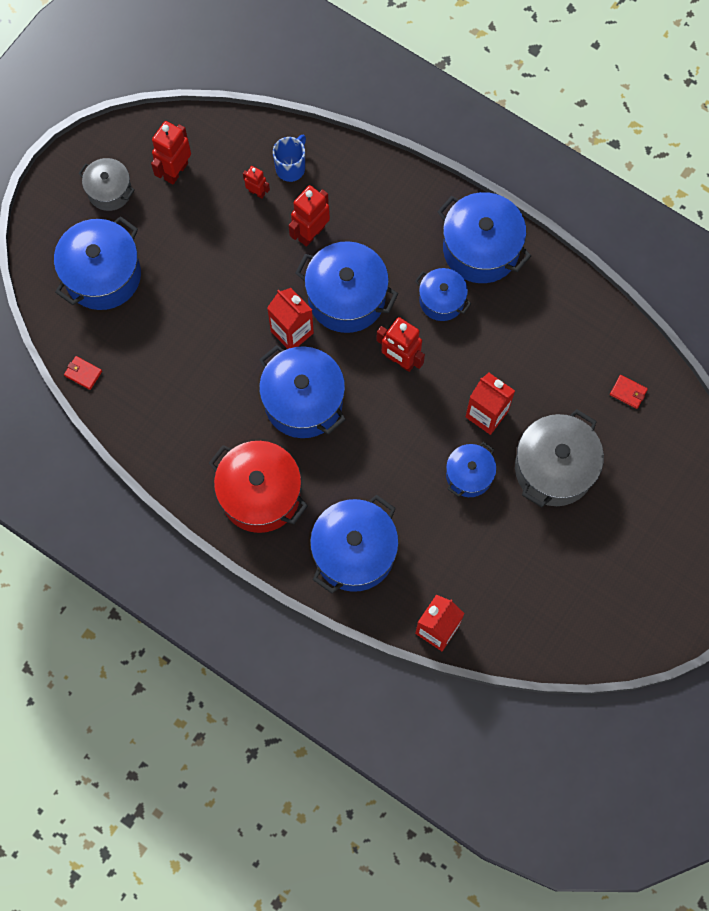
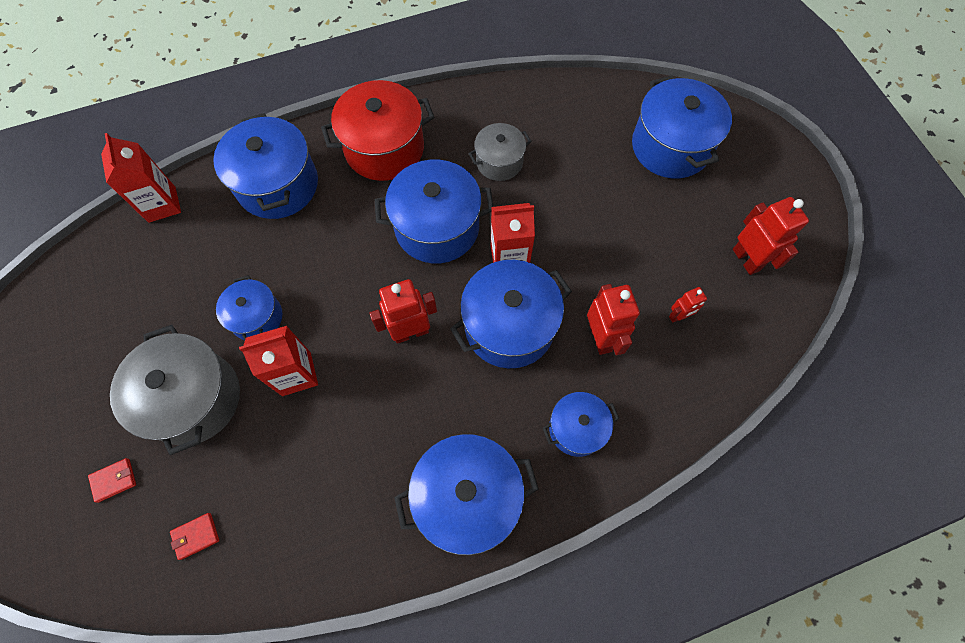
camera: 125 degrees right, 5 degrees down
red wallet [64,356,102,390] -> red wallet moved to [88,458,136,503]
grey pot [78,158,135,211] -> grey pot moved to [468,123,532,181]
blue mug [273,134,306,182] -> none
blue pot [415,268,471,321] -> blue pot moved to [543,392,620,457]

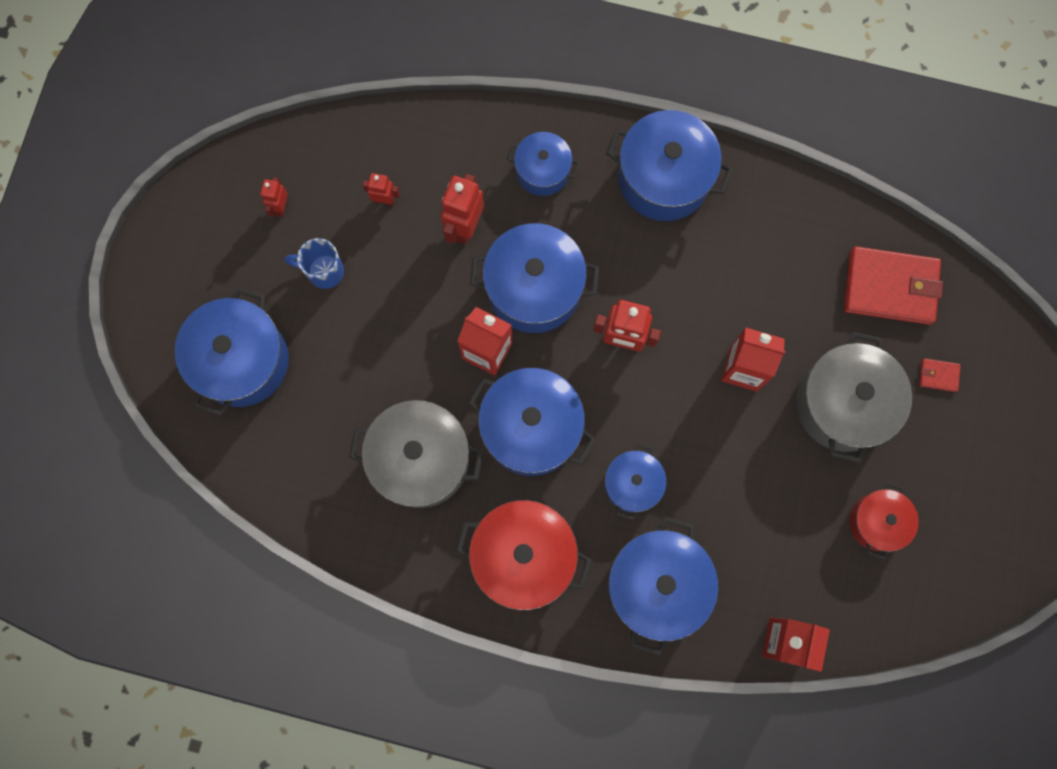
camera: 145 degrees left, 10 degrees up
red wallet [170,513,219,560] -> red wallet [844,246,943,325], size x2.39
blue pot [216,275,282,340] -> blue pot moved to [605,443,667,520]
grey pot [468,123,532,181] -> grey pot [349,400,483,508], size x1.71
red robot [733,197,809,275] -> red robot [260,177,288,217], size x0.56
none -> blue mug [285,238,344,289]
none -> red pot [849,482,919,560]

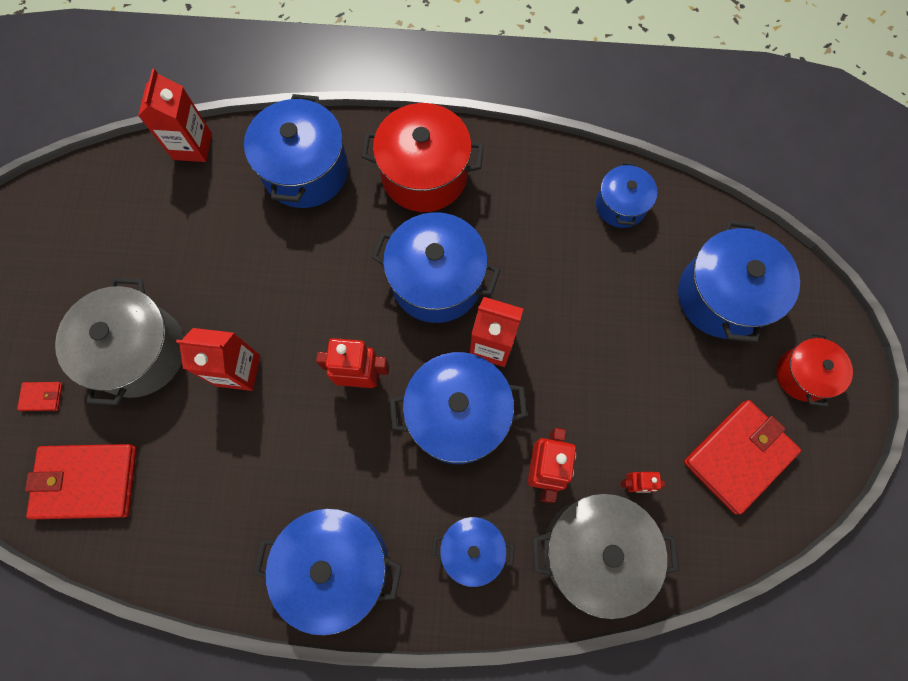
camera: 170 degrees right, 5 degrees down
red robot [260,177,288,217] -> red wallet [684,400,801,514]
blue mug [285,238,344,289] -> none
grey pot [349,400,483,508] -> grey pot moved to [532,493,679,619]
blue pot [605,443,667,520] -> blue pot moved to [596,162,657,228]
red pot [849,482,919,560] -> red pot moved to [776,332,853,407]

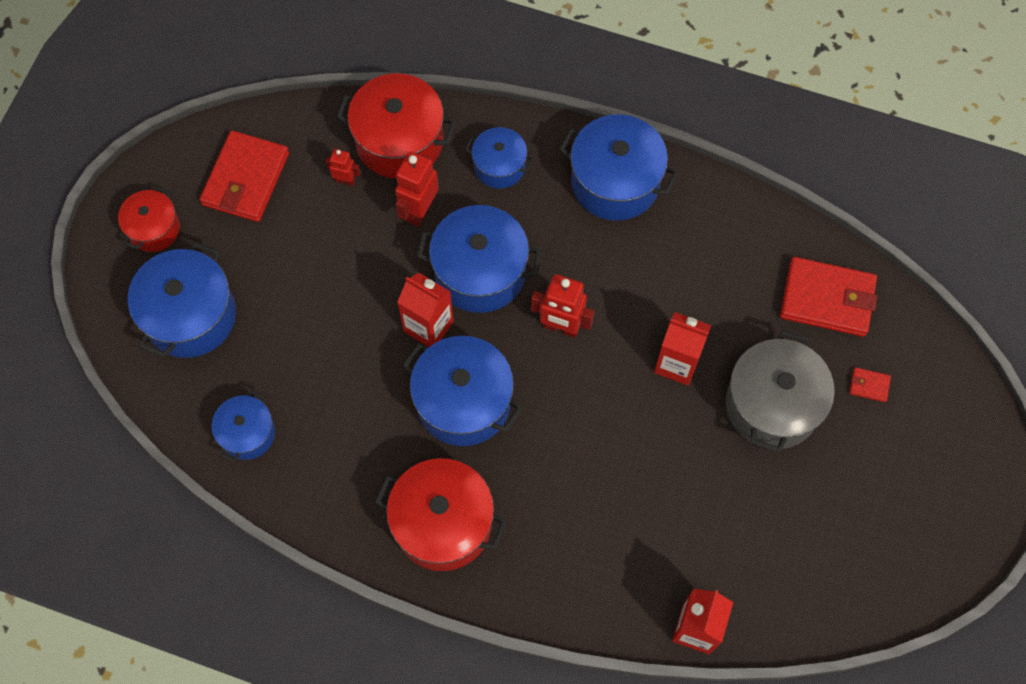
camera: 165 degrees left, 5 degrees down
blue pot [244,94,348,208] -> none
grey pot [532,493,679,619] -> red pot [336,73,456,179]
red wallet [684,400,801,514] -> red wallet turned 45 degrees counterclockwise [200,130,289,222]

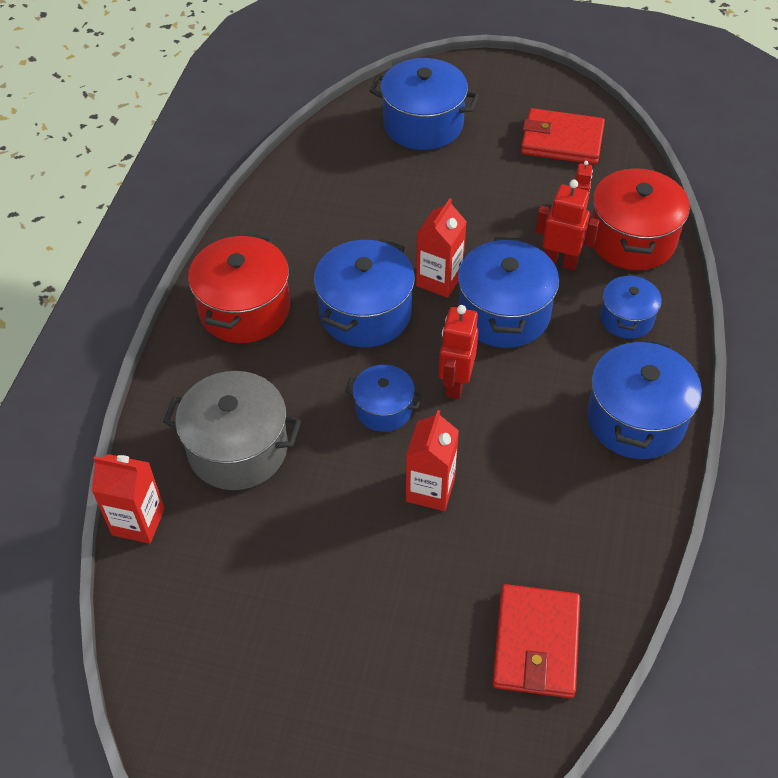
camera: 85 degrees right, 15 degrees down
red pot [118,187,180,252] -> none
blue pot [212,390,275,462] -> blue pot moved to [345,365,422,432]
grey pot [726,330,835,453] -> grey pot moved to [163,371,301,490]
red wallet [849,367,891,402] -> none

